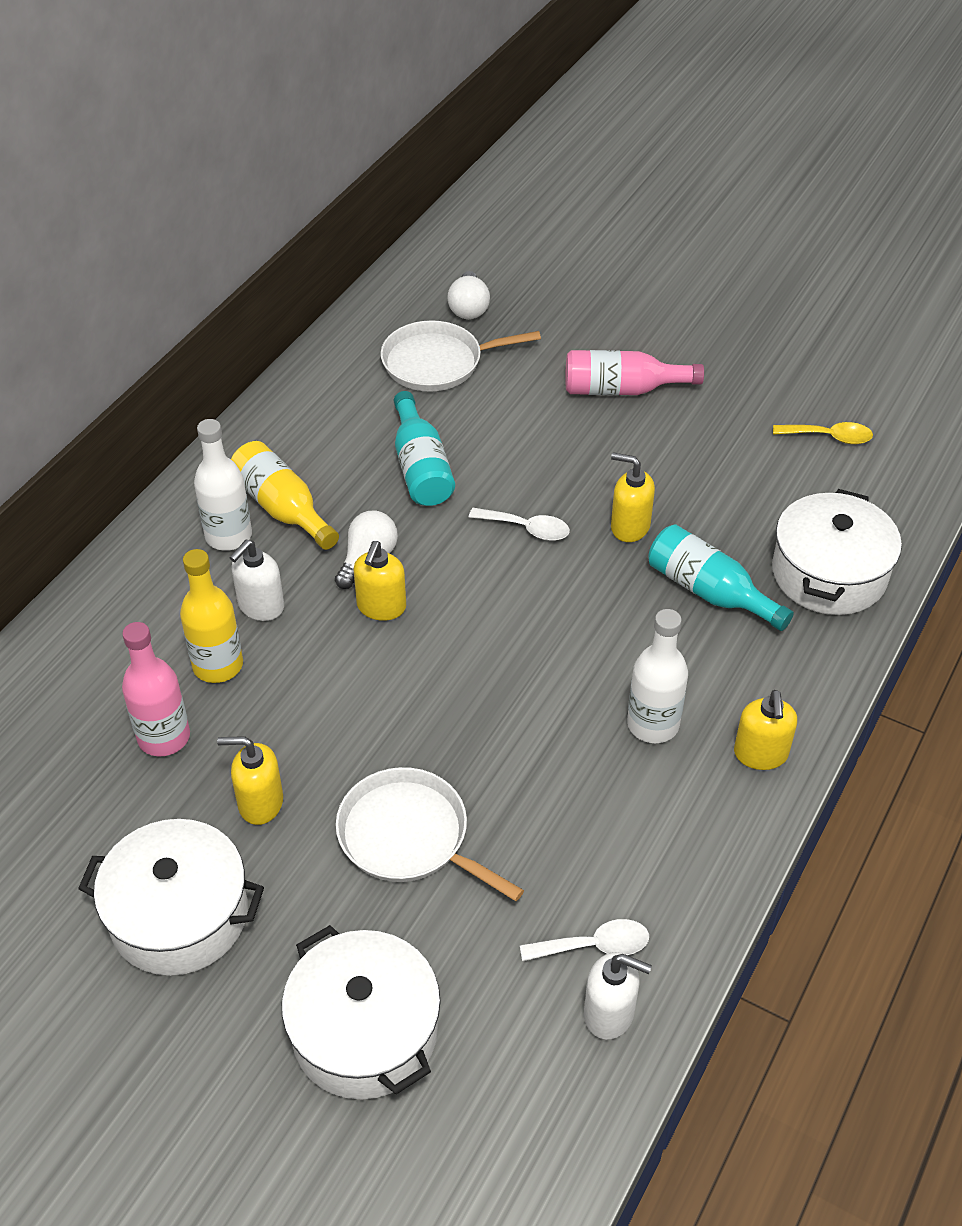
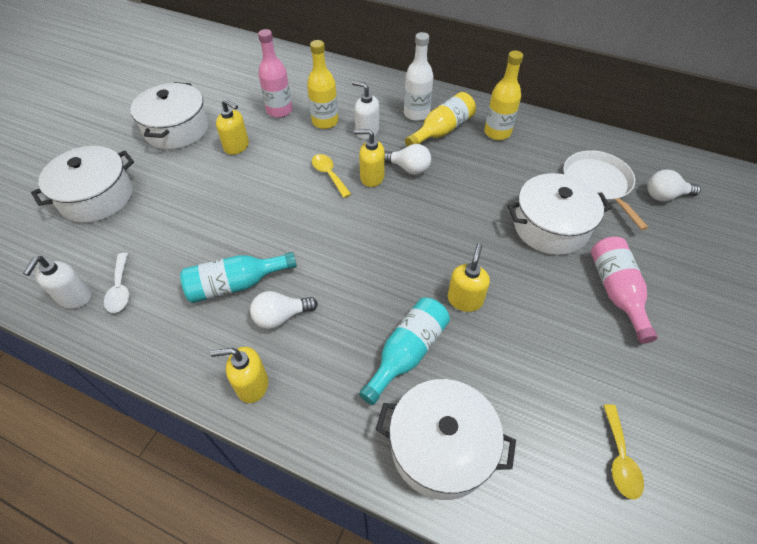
camera: 85 degrees right, 5 degrees up
yellow soap dispenser [217,736,283,825] -> yellow soap dispenser turned 120 degrees clockwise [216,99,249,155]
white pan [336,767,524,901] -> none
turquoise bottle [394,391,455,506] -> turquoise bottle moved to [180,252,297,303]
white spoon [469,508,570,541] -> none
white bottle [627,609,688,743] -> white light bulb [250,291,318,329]
none -> yellow spoon [312,154,351,198]
none -> yellow bottle [484,51,523,140]
none -> white pot [507,173,611,255]

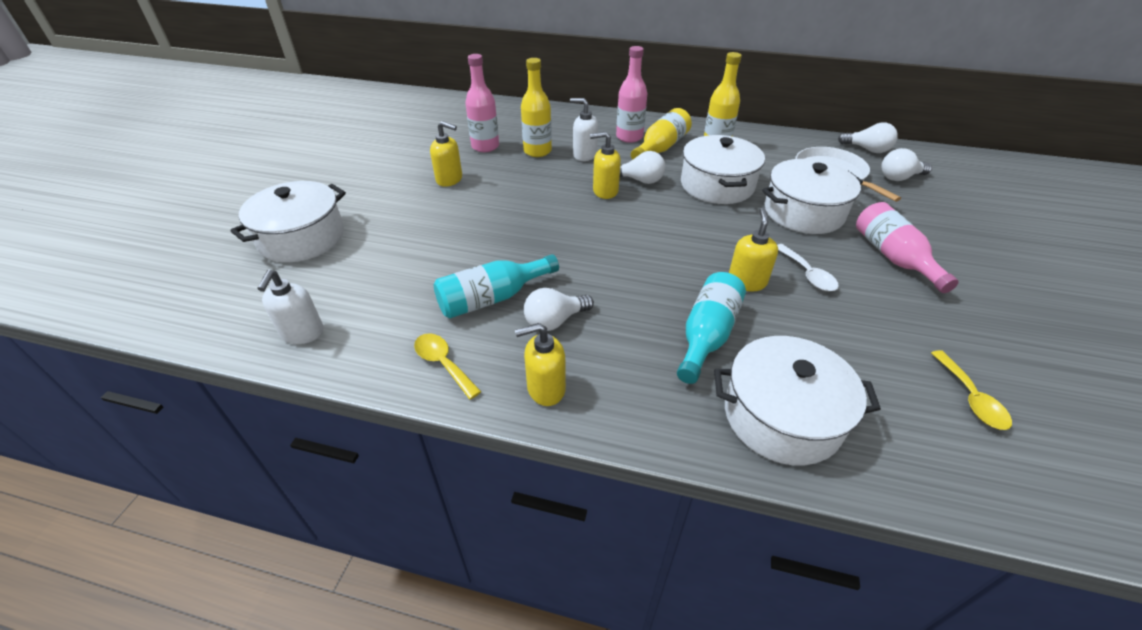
camera: 10 degrees left, 10 degrees down
white spoon [104,253,129,313] -> white spoon moved to [777,244,839,291]
white pot [130,82,209,149] -> white pot moved to [681,135,765,204]
yellow spoon [312,154,351,198] -> yellow spoon moved to [414,333,481,399]
white bottle [404,32,433,121] -> pink bottle [616,46,647,143]
none -> white light bulb [838,122,898,153]

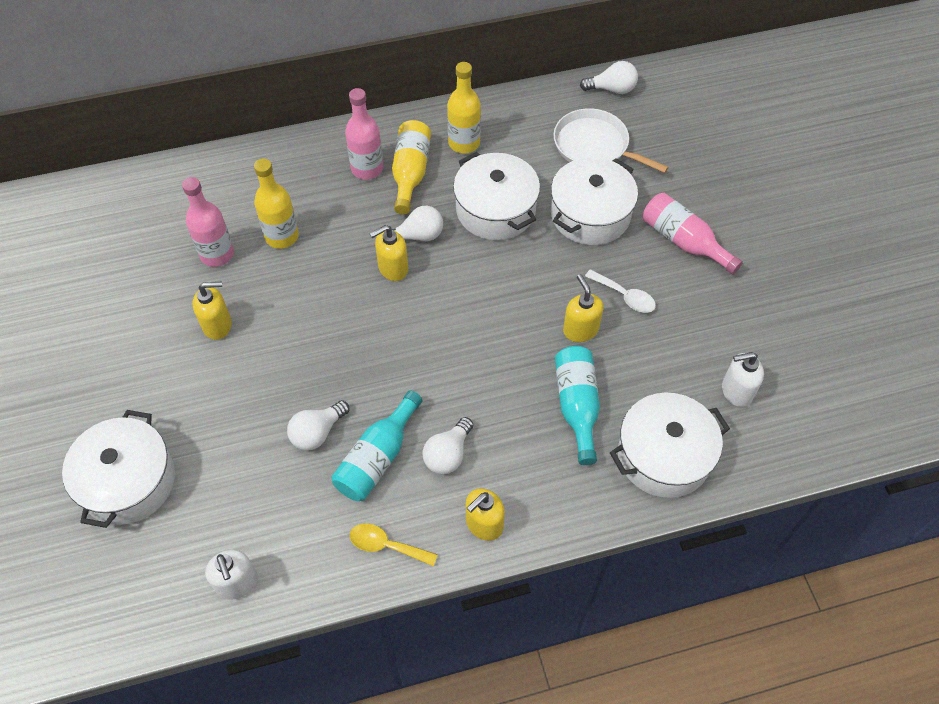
camera: 30 degrees left, 15 degrees up
white soap dispenser [570,98,598,161] -> white soap dispenser moved to [722,352,764,407]
white light bulb [881,148,932,181] -> white light bulb moved to [287,400,349,451]
yellow spoon [931,350,1012,430] -> none

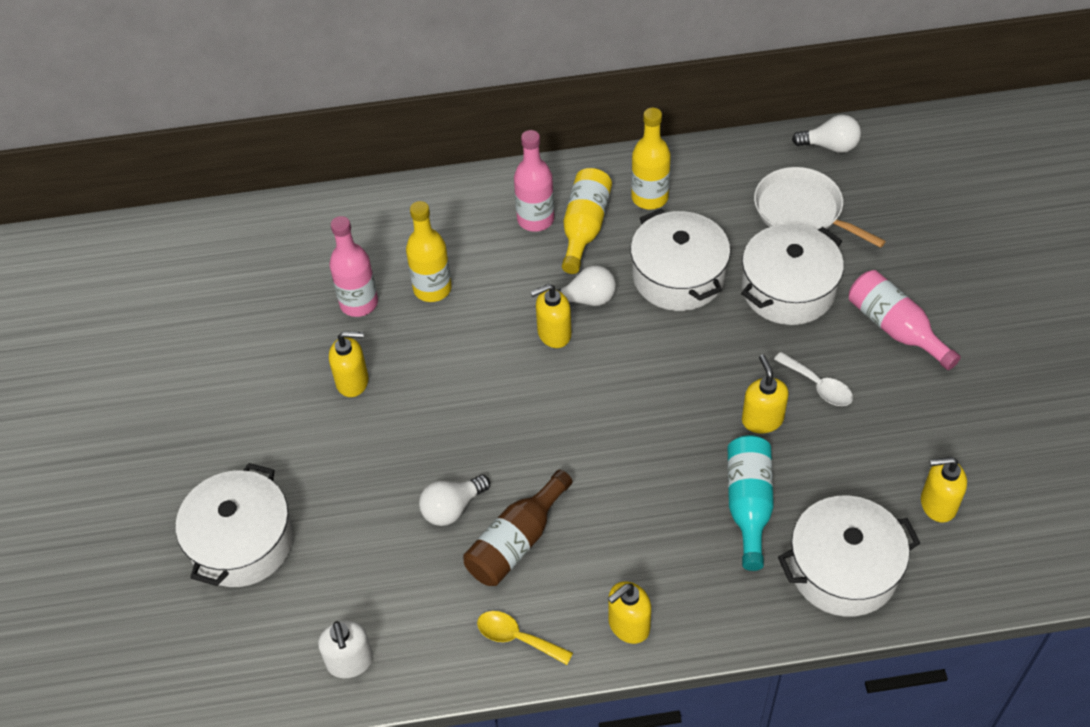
camera: 10 degrees right, 5 degrees down
turquoise bottle [331,390,423,501] -> brown bottle [463,470,573,586]
white light bulb [423,417,473,474] -> none
white soap dispenser [722,352,764,407] -> yellow soap dispenser [921,457,967,523]

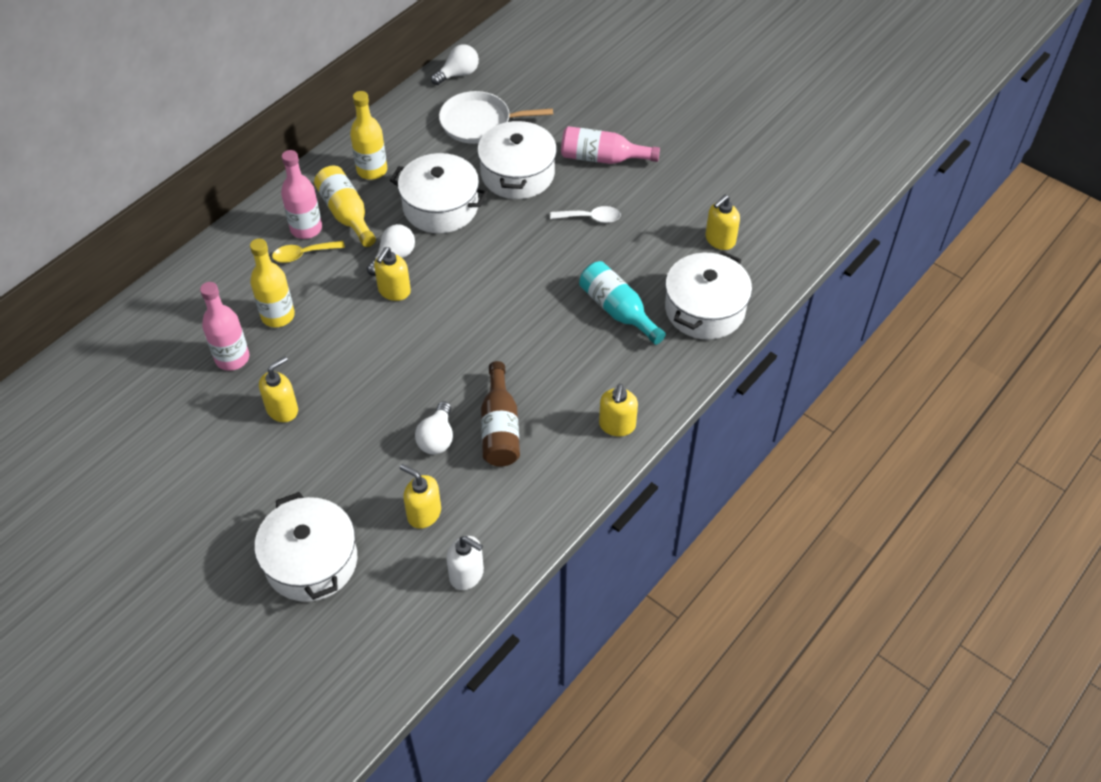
camera: 45 degrees left, 0 degrees up
yellow spoon [477,611,573,665] -> yellow spoon moved to [272,241,345,263]
yellow soap dispenser [742,355,789,433] -> yellow soap dispenser moved to [400,464,441,529]

